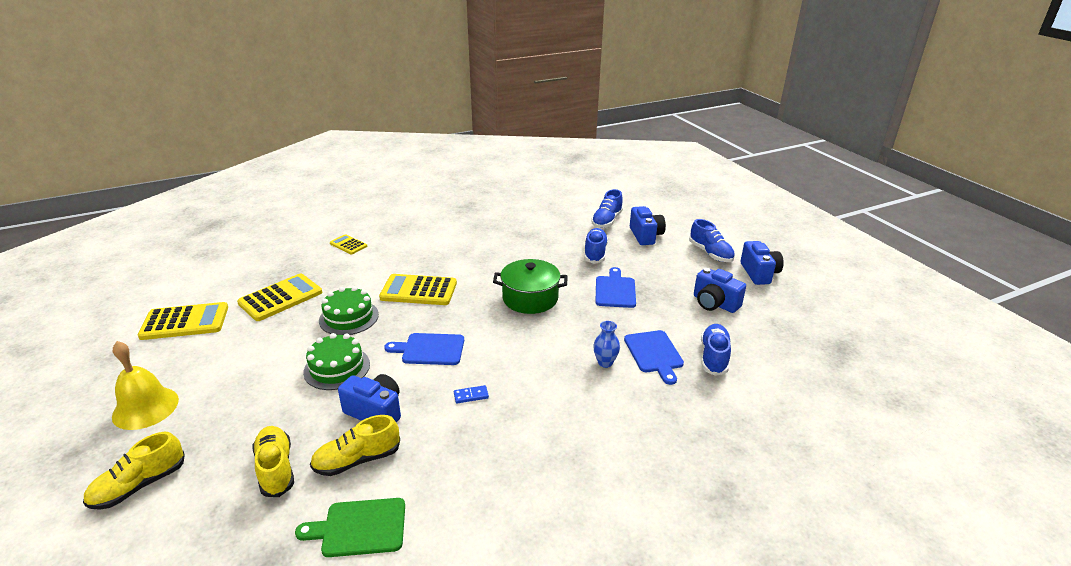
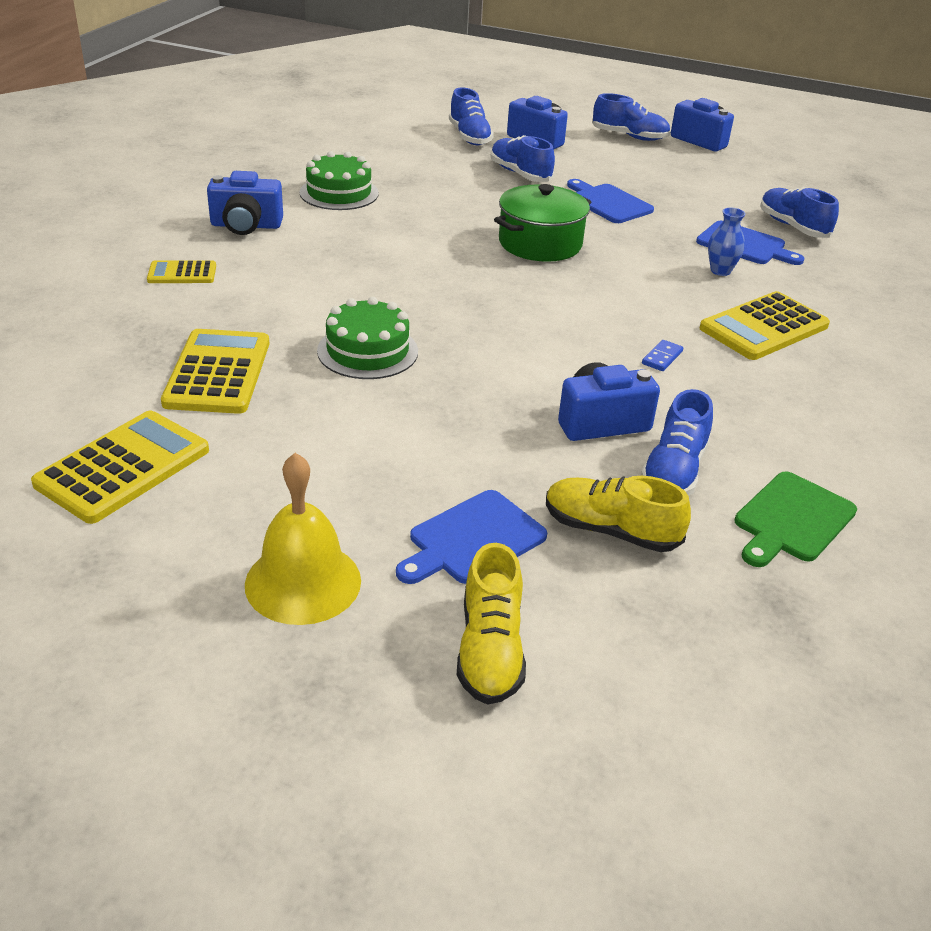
camera: 45 degrees left, 5 degrees up
green cake [303,333,370,390] -> green cake moved to [300,151,379,210]
yellow shoe [310,415,400,476] -> blue shoe [641,389,713,496]
yellow calculator [379,274,457,305] -> yellow calculator moved to [699,291,830,360]
blue cutting board [384,333,464,365] -> blue cutting board moved to [396,490,547,584]
blue camera [694,268,746,313] -> blue camera moved to [207,171,283,235]

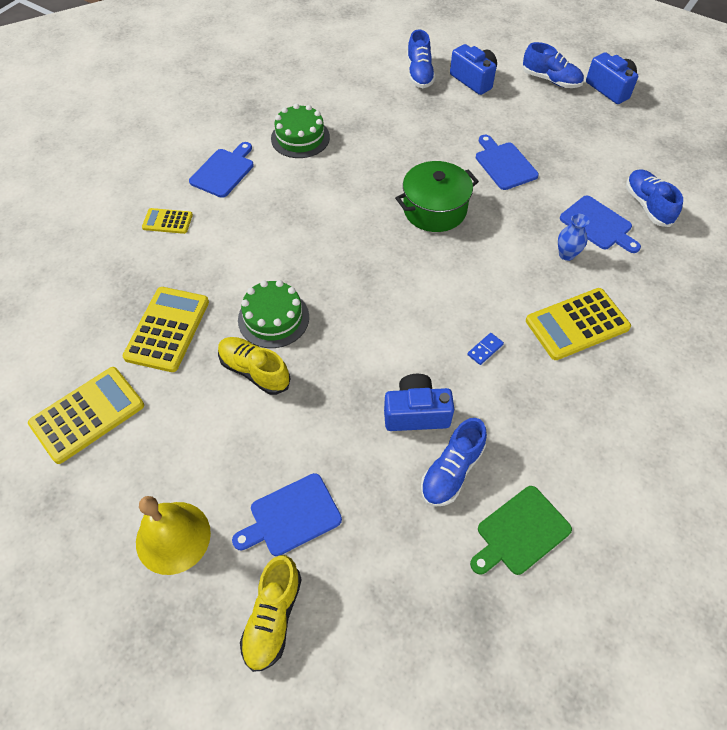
camera: 15 degrees right, 20 degrees up
blue camera [207,171,283,235] -> blue cutting board [189,142,254,198]
blue shoe [491,135,555,182] -> none
yellow shoe [546,476,691,552] -> yellow shoe moved to [218,337,290,395]

